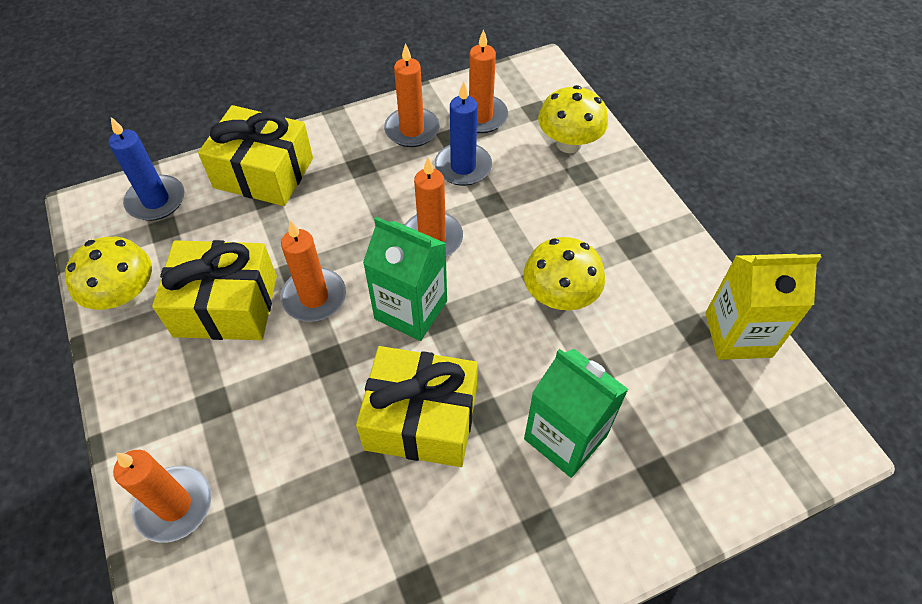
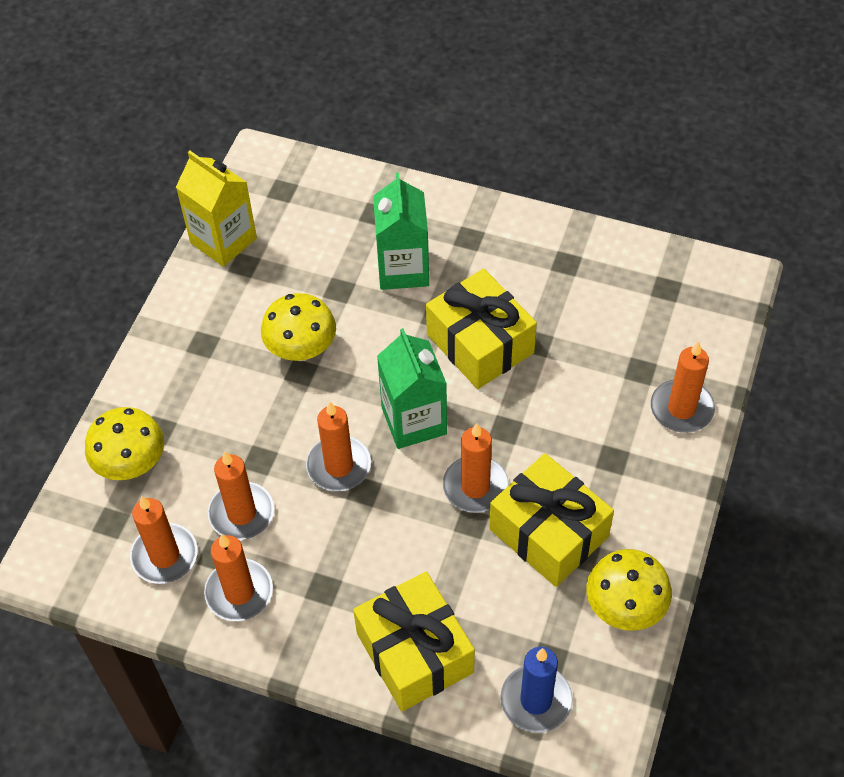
camera: 135 degrees left, 0 degrees up
blue candle [435,82,492,186] -> orange candle [208,451,274,540]

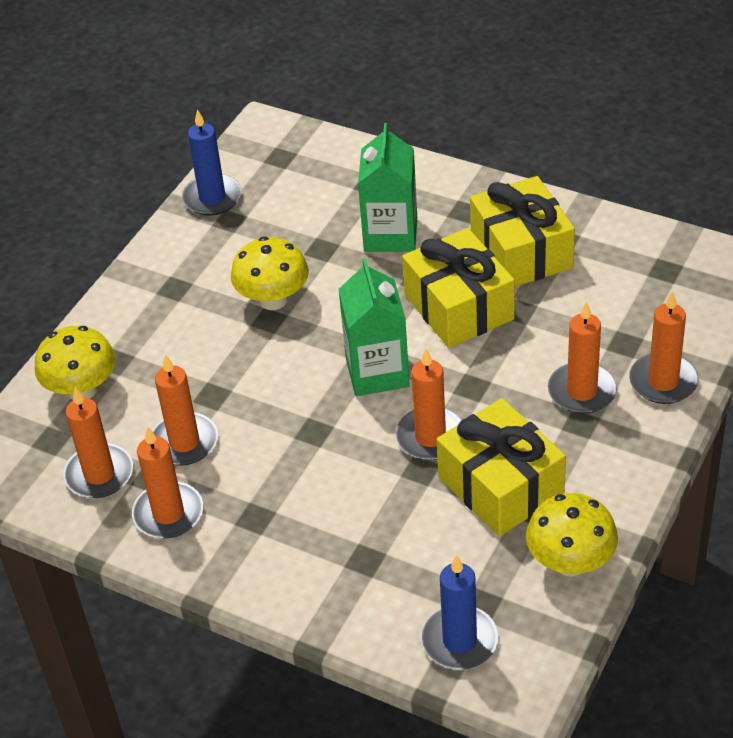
camera: 10 degrees right, 10 degrees down
yellow carton [176,151,257,267] -> blue candle [182,109,242,216]
orange candle [306,402,371,491] -> orange candle moved to [548,301,617,414]
yellow gift [353,572,475,711] -> yellow gift moved to [470,176,575,287]

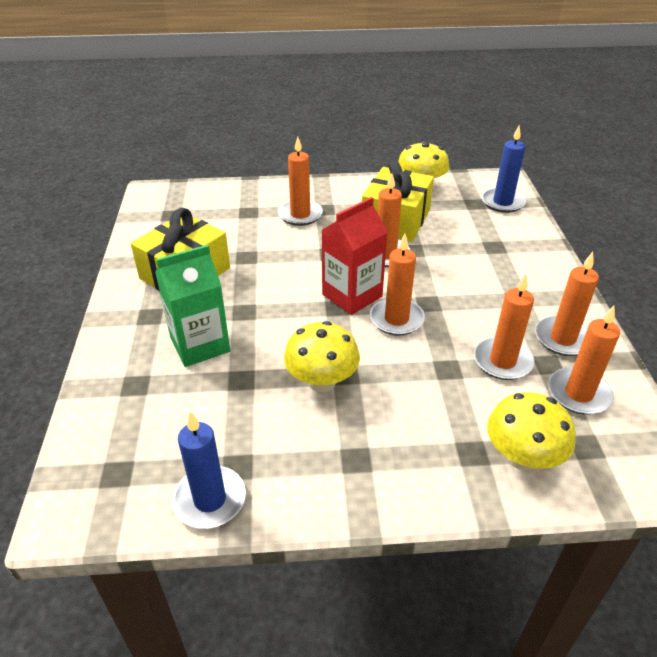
camera: 125 degrees left, 5 degrees down
green carton [338,258,410,396] -> red carton [321,197,388,315]
yellow gift [402,228,515,348] -> none
orange candle [629,291,699,404] -> orange candle moved to [370,234,425,336]

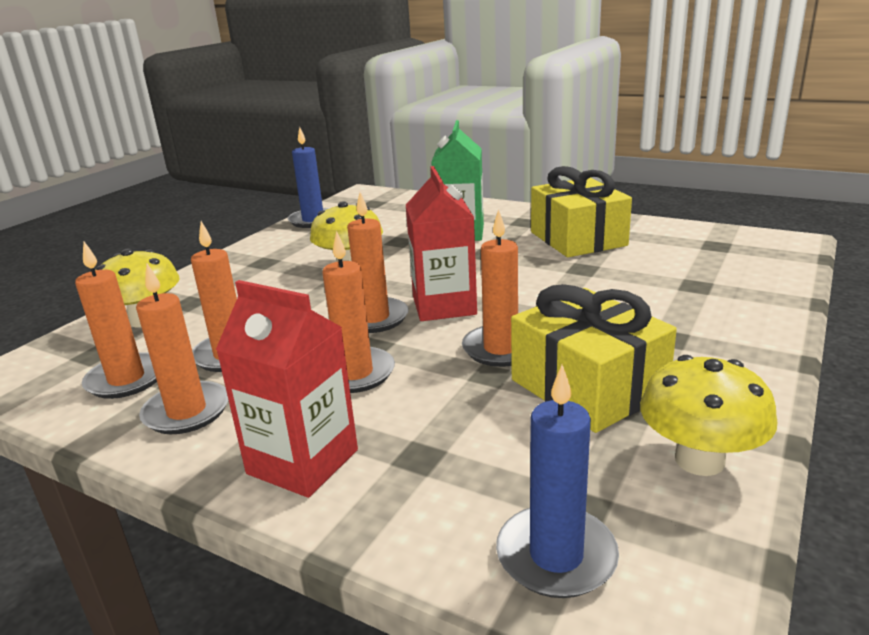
camera: 125 degrees right, 15 degrees down
orange candle [278,137,323,226] -> orange candle moved to [322,231,395,393]
none -> red carton [216,280,358,498]

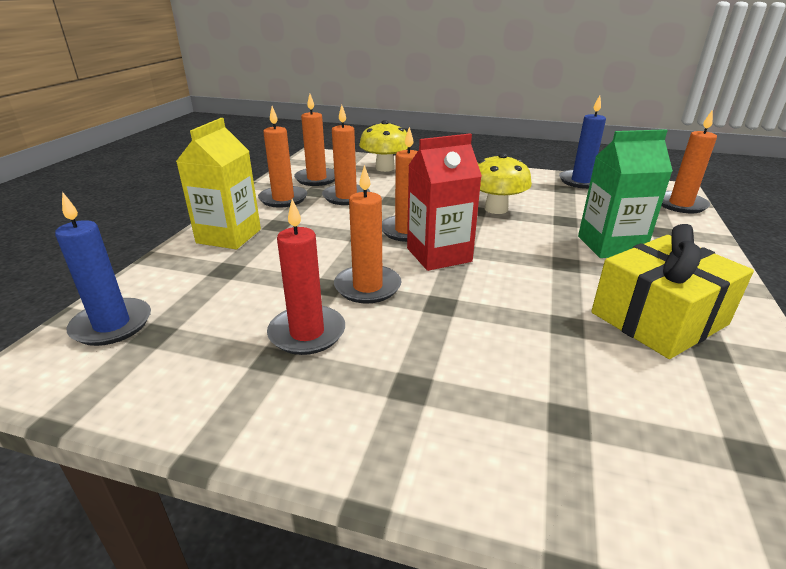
camera: 75 degrees right, 5 degrees up
red carton [216,280,358,498] -> yellow carton [176,118,261,249]
orange candle [322,231,395,393] -> orange candle moved to [661,109,717,213]
yellow gift [511,284,677,433] -> red candle [267,199,345,355]
yellow mushroom [640,355,777,476] -> none

